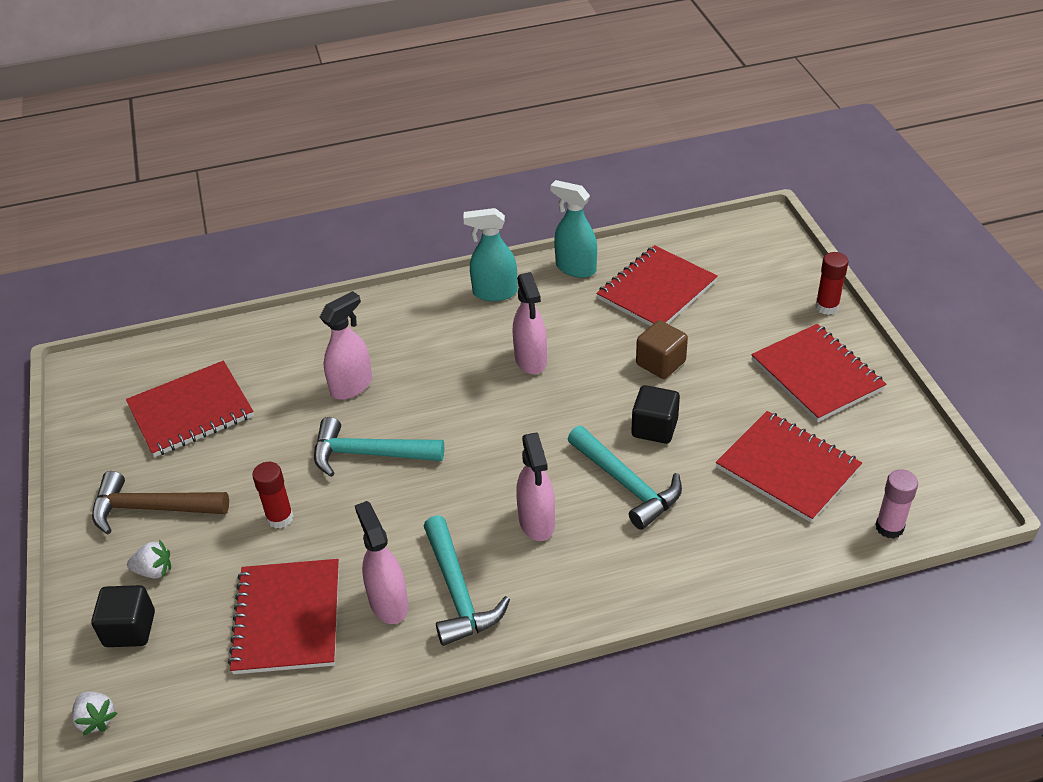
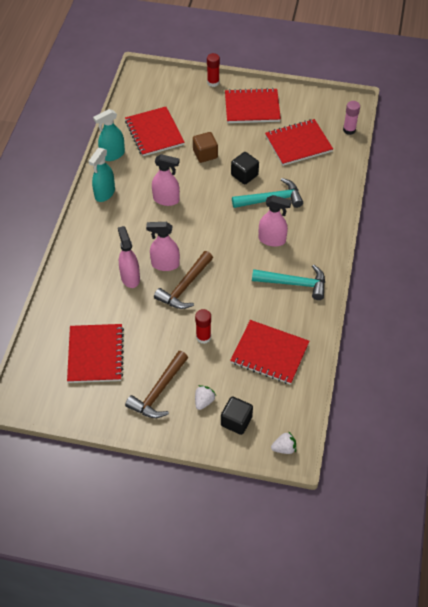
camera: 65 degrees left, 10 degrees up
turquoise hammer [314,417,444,477] -> brown hammer [154,251,213,309]
pink spray bottle [355,501,408,624] -> pink spray bottle moved to [146,222,180,271]

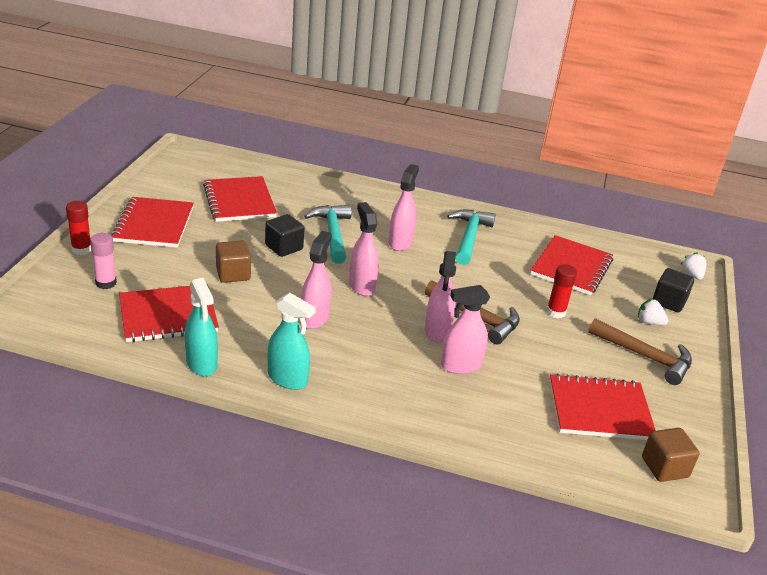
camera: 90 degrees left, 20 degrees down
pink glue stick [343,101,360,135] -> pink glue stick moved to [90,233,117,289]
none -> pink spray bottle [349,202,379,296]
none -> brown cube [642,428,699,482]

